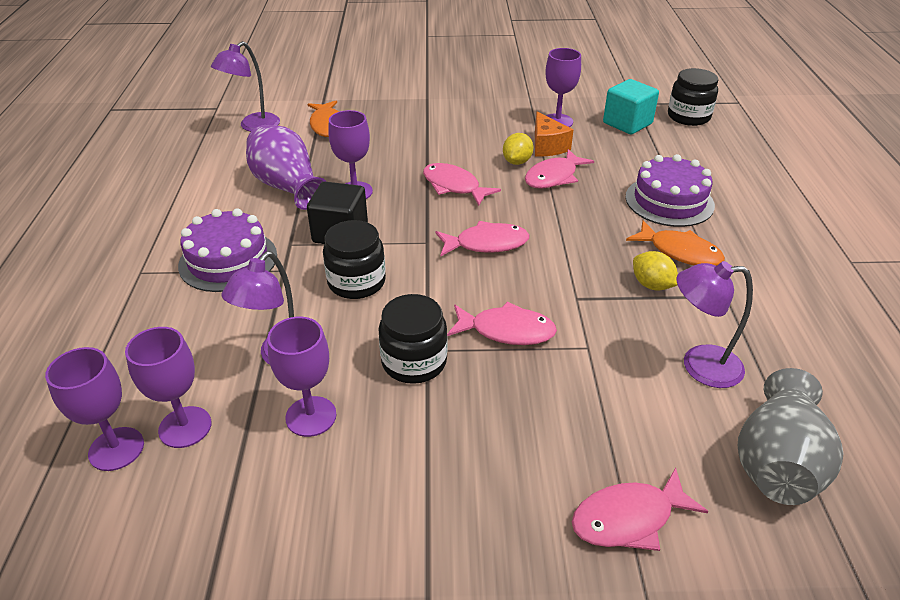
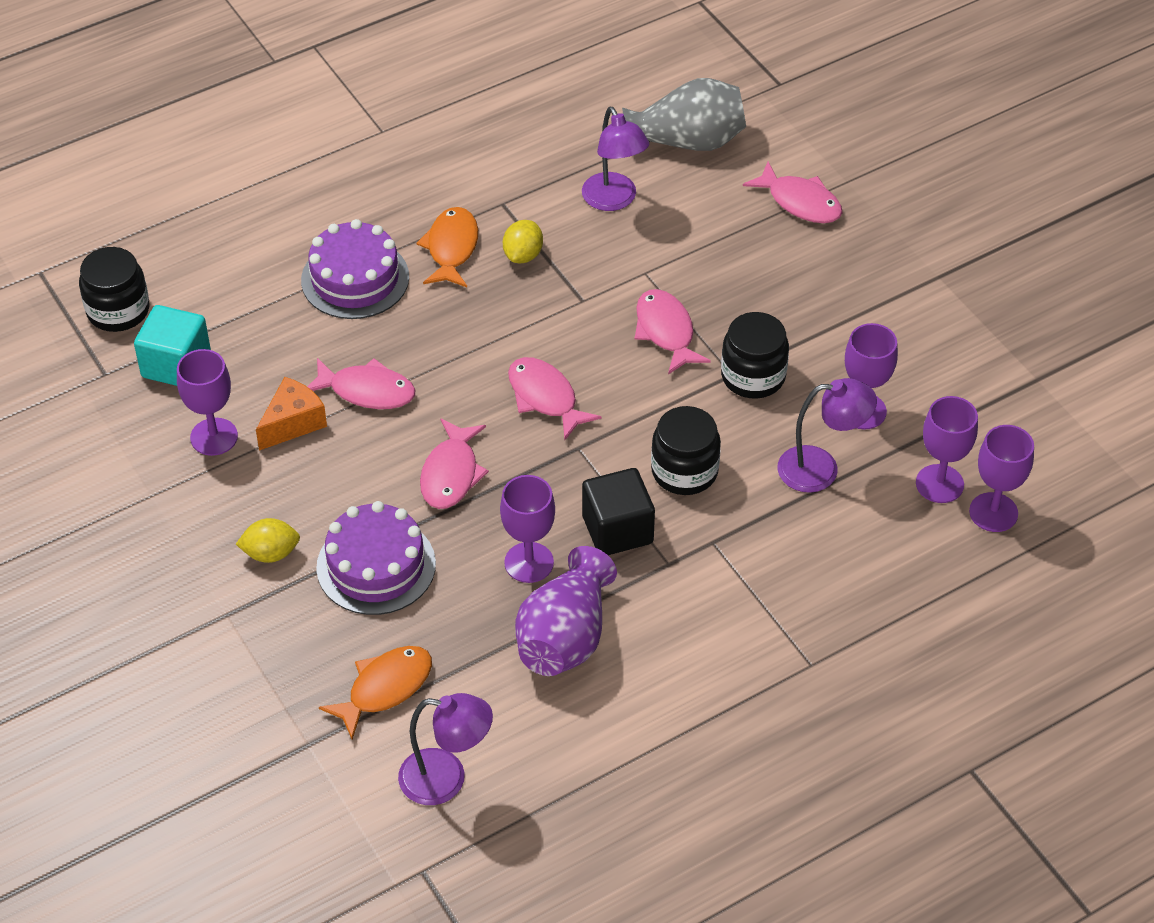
camera: 120 degrees left, 10 degrees up
purple cake [178,208,277,292] -> purple cake moved to [316,501,436,615]
yellow lemon [503,133,533,165] -> yellow lemon moved to [236,518,300,563]

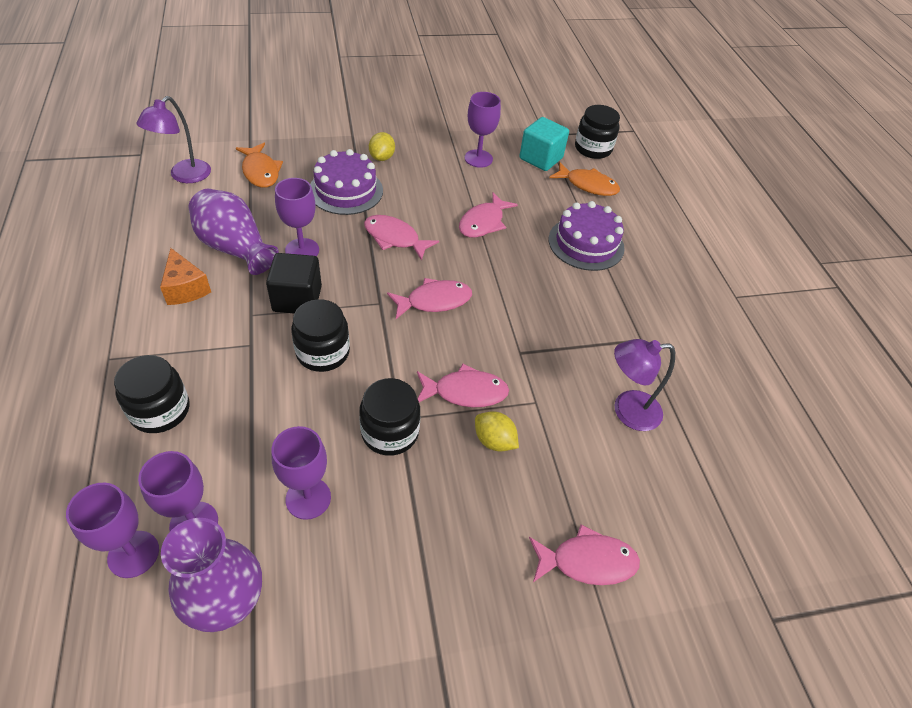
camera: 105 degrees right, 0 degrees up
orange cheese [256,377,327,451] -> orange cheese moved to [160,248,211,305]
orange fish [417,207,478,287] -> orange fish moved to [549,162,620,196]
yellow lemon [503,220,543,263] -> yellow lemon moved to [475,411,519,451]
grey vase [622,78,746,151] -> none
pink fish [743,162,843,223] -> pink fish turned 150 degrees counterclockwise [529,524,640,585]
purple lamp [777,378,877,493] -> none
none -> black jar [114,355,190,433]
none -> purple vase [161,518,262,632]

